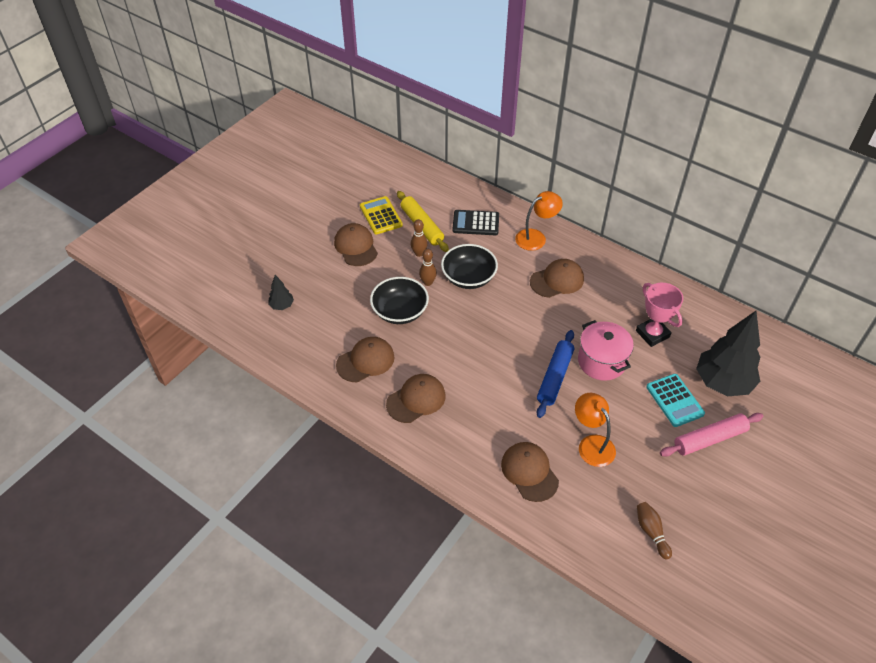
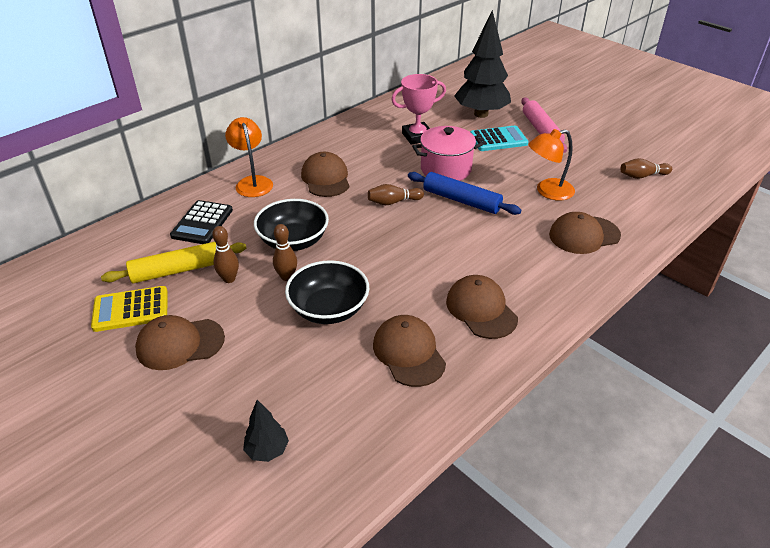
camera: 80 degrees left, 10 degrees down
none -> brown bowling pin [368,184,424,205]

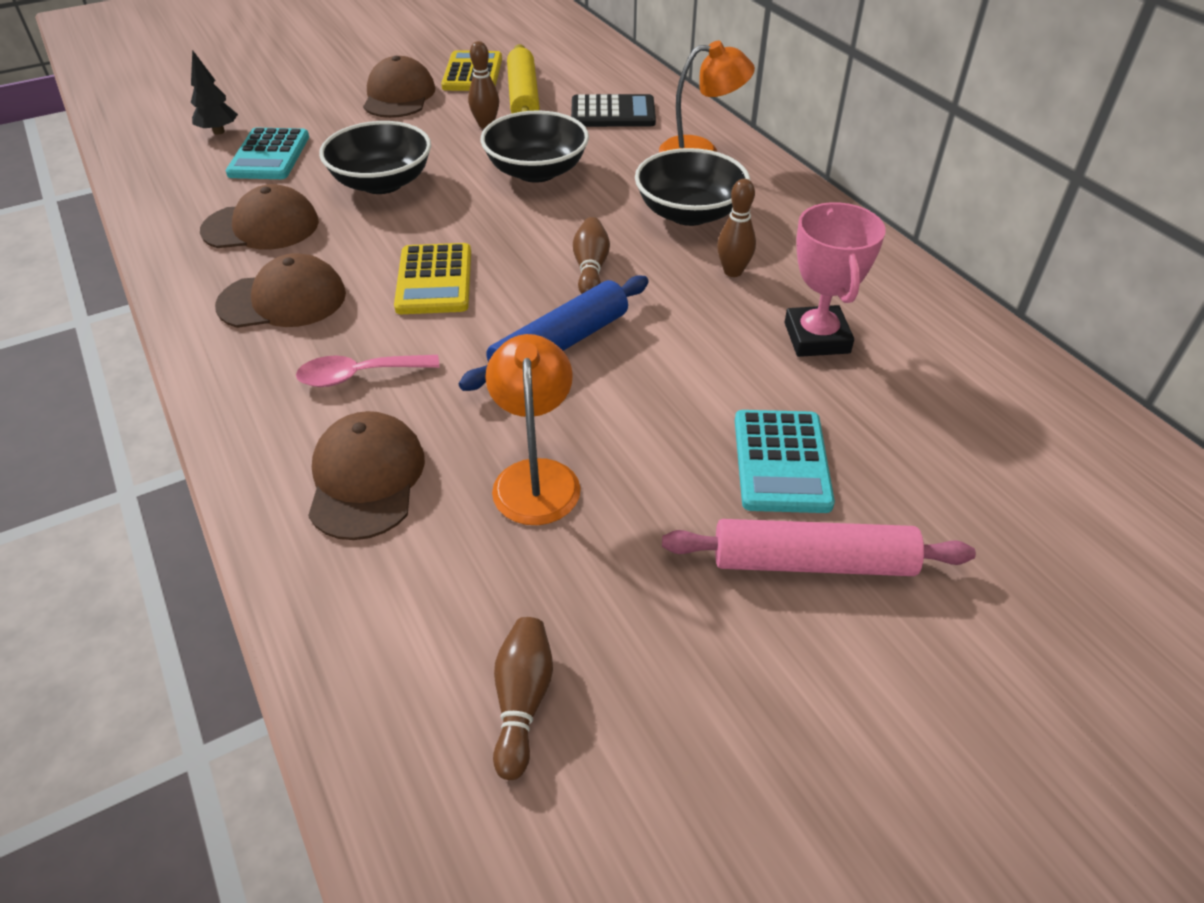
camera: 105 degrees right, 5 degrees up
black calculator [170,200,233,244] -> black calculator turned 150 degrees clockwise [571,94,656,127]
brown bowling pin [273,224,297,281] -> brown bowling pin moved to [717,179,756,277]
brown cap [301,152,350,197] -> black bowl [635,148,750,226]
pink pot [412,126,483,181] -> none
black tree [454,10,511,118] -> none
none -> turquoise calculator [226,128,309,179]
none -> pink spoon [296,355,439,387]
none -> yellow calculator [394,243,471,314]

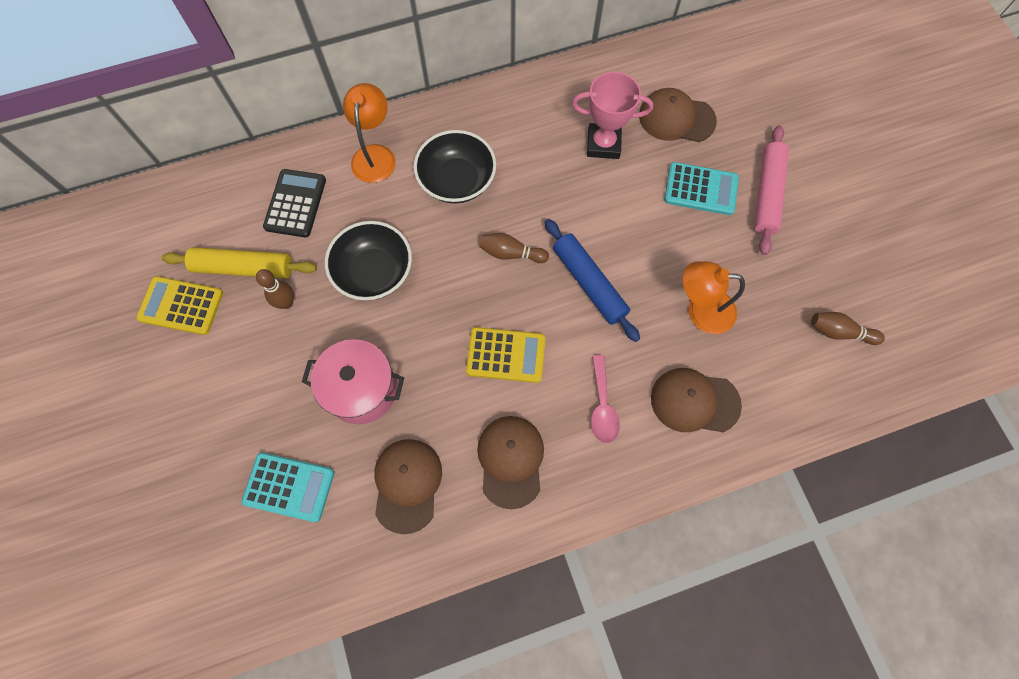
camera: 80 degrees left, 25 degrees up
black tree [191,50,238,135] -> none
black bowl [319,121,431,194] -> pink pot [302,339,404,424]
brown cap [363,56,435,118] -> brown cap moved to [639,88,717,142]
brown bowling pin [717,179,756,277] -> none

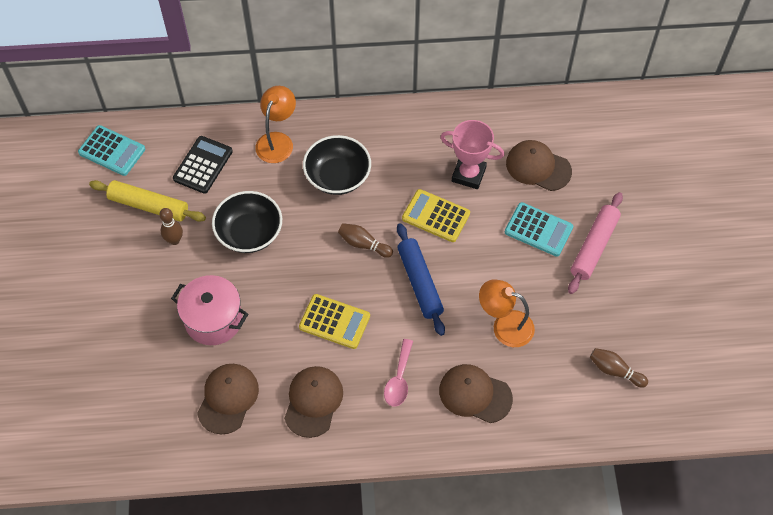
camera: 15 degrees right, 10 degrees down
yellow calculator [136,276,223,335] -> yellow calculator moved to [402,189,470,242]
turquoise calculator [241,453,334,522] -> turquoise calculator moved to [78,125,145,176]

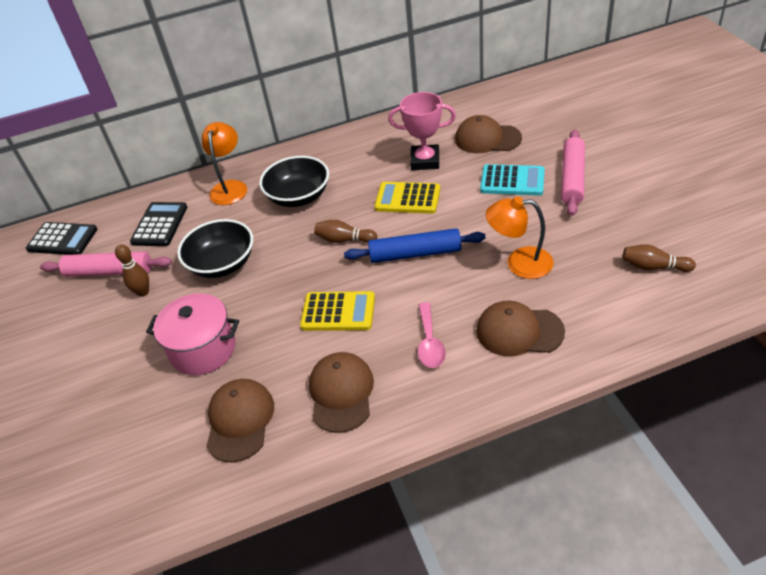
camera: 10 degrees left, 15 degrees down
turquoise calculator [78,125,145,176] -> black calculator [26,222,98,255]
yellow rolling pin [89,180,206,222] -> pink rolling pin [40,251,172,277]
blue rolling pin [397,223,445,336] -> blue rolling pin turned 60 degrees counterclockwise [344,228,486,263]

